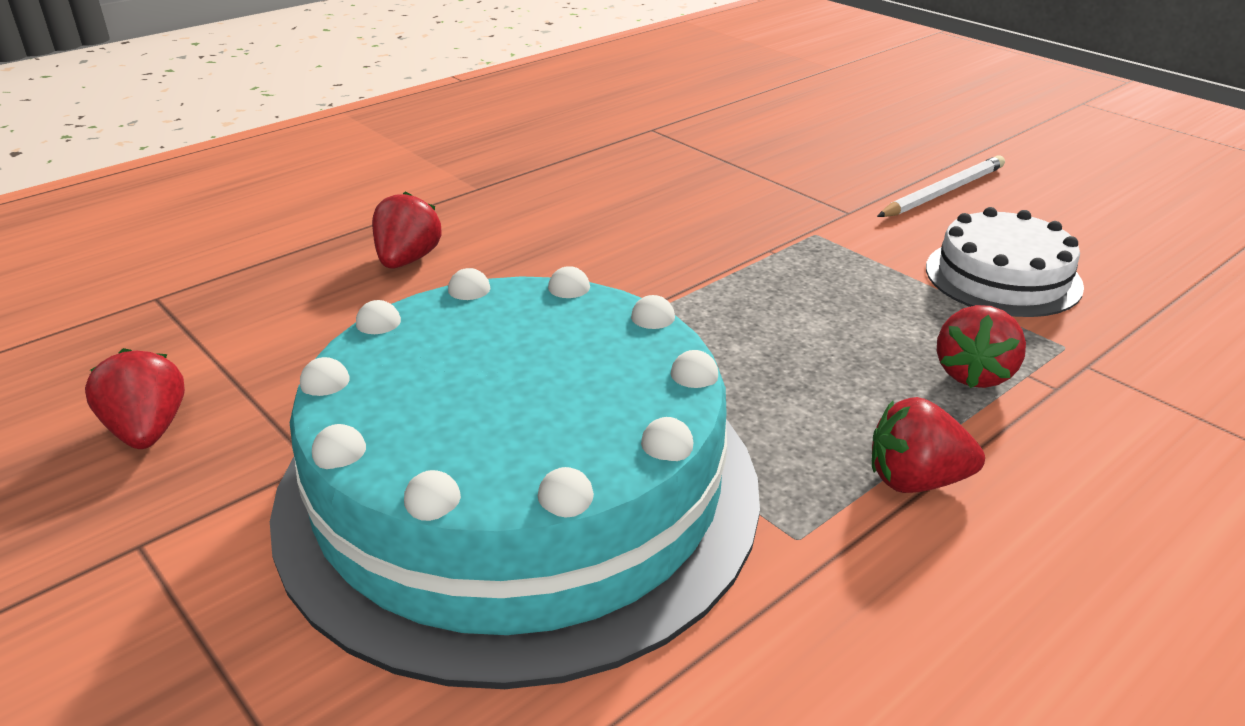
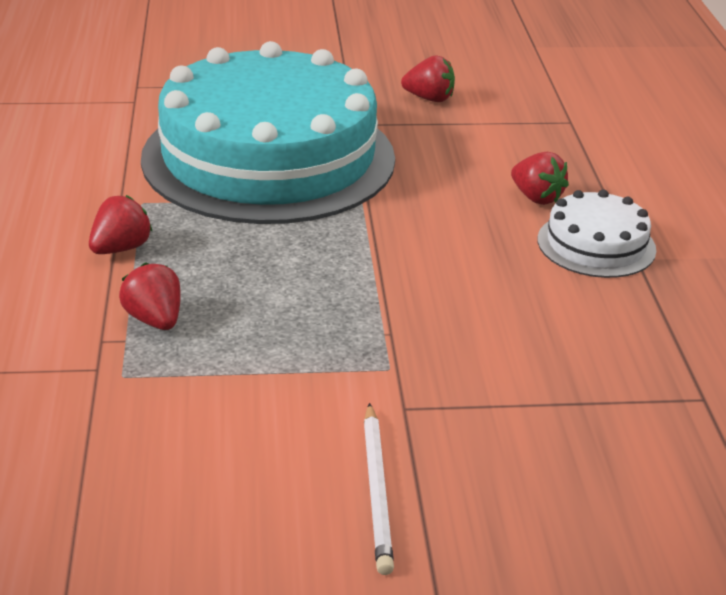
camera: 125 degrees right, 0 degrees up
white cake [926,207,1084,317] -> white cake moved to [538,189,656,278]

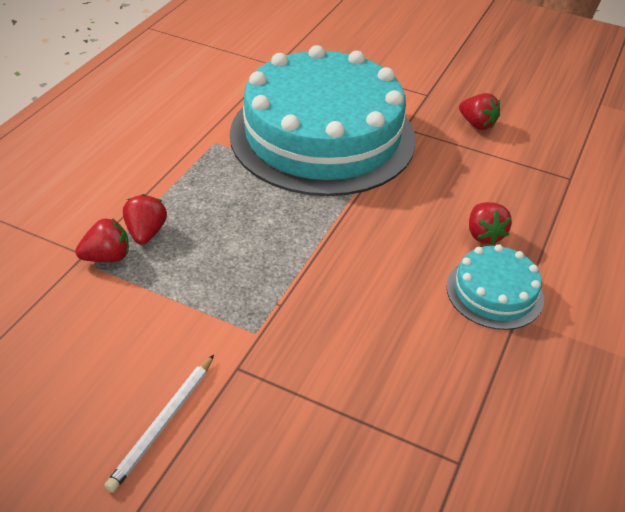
camera: 30 degrees right, 10 degrees up
red strawberry [89,195,153,254] -> red strawberry moved to [75,218,129,262]
white cake [538,189,656,278] -> turquoise cake [447,244,544,330]

